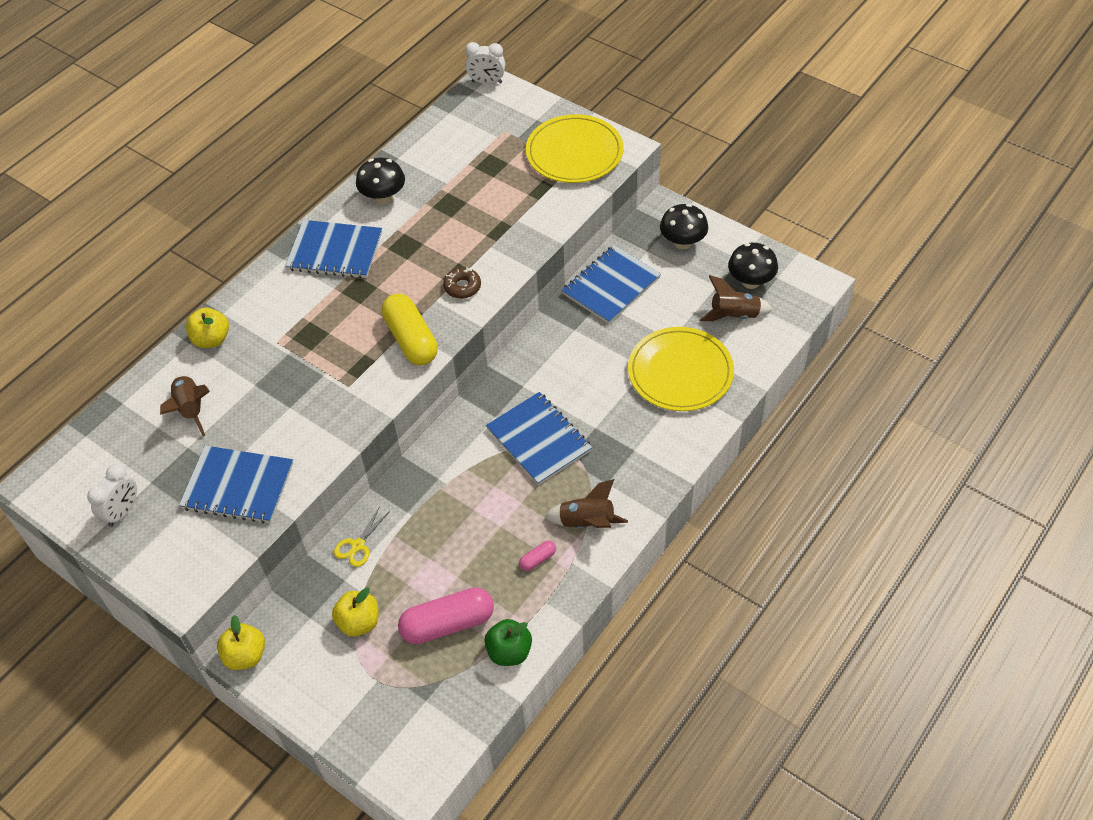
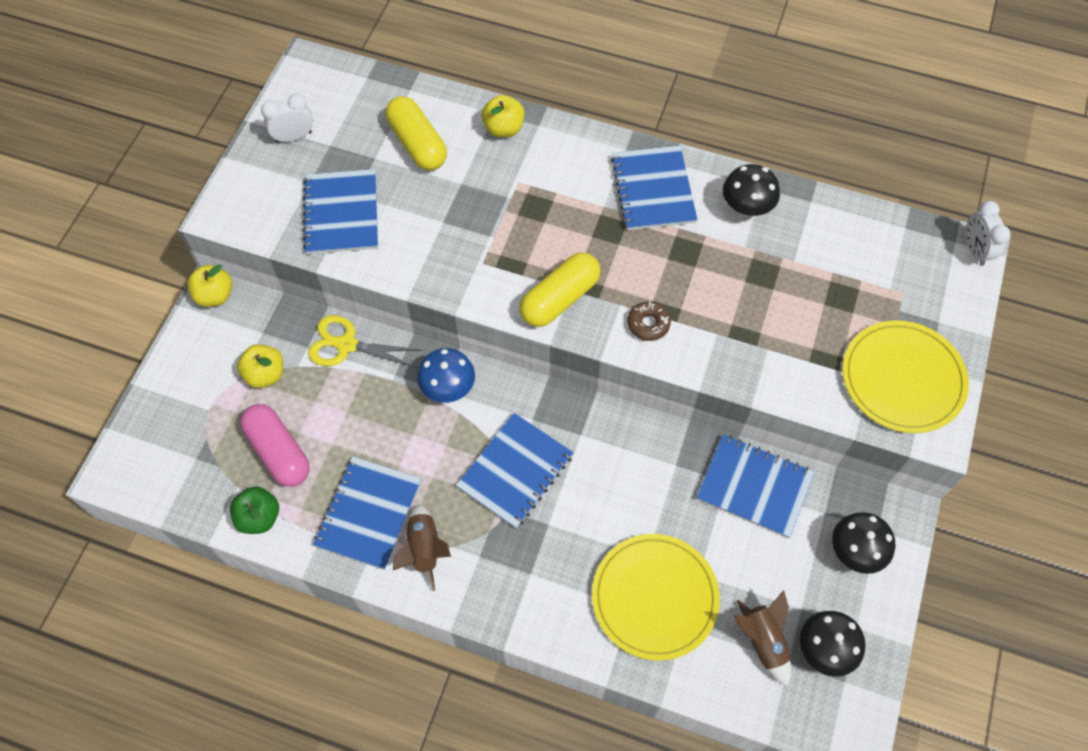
camera: 70 degrees right, 10 degrees up
white clock [87,464,137,527] -> white clock turned 150 degrees clockwise [261,93,313,143]
brown rocket [160,375,210,436] -> yellow capsule [386,96,447,170]
yellow scissors [334,506,390,567] -> yellow scissors [308,315,423,368], size x1.58
pink capsule [519,541,556,571] -> blue notebook [313,456,422,570]
none -> blue mushroom [417,348,475,403]

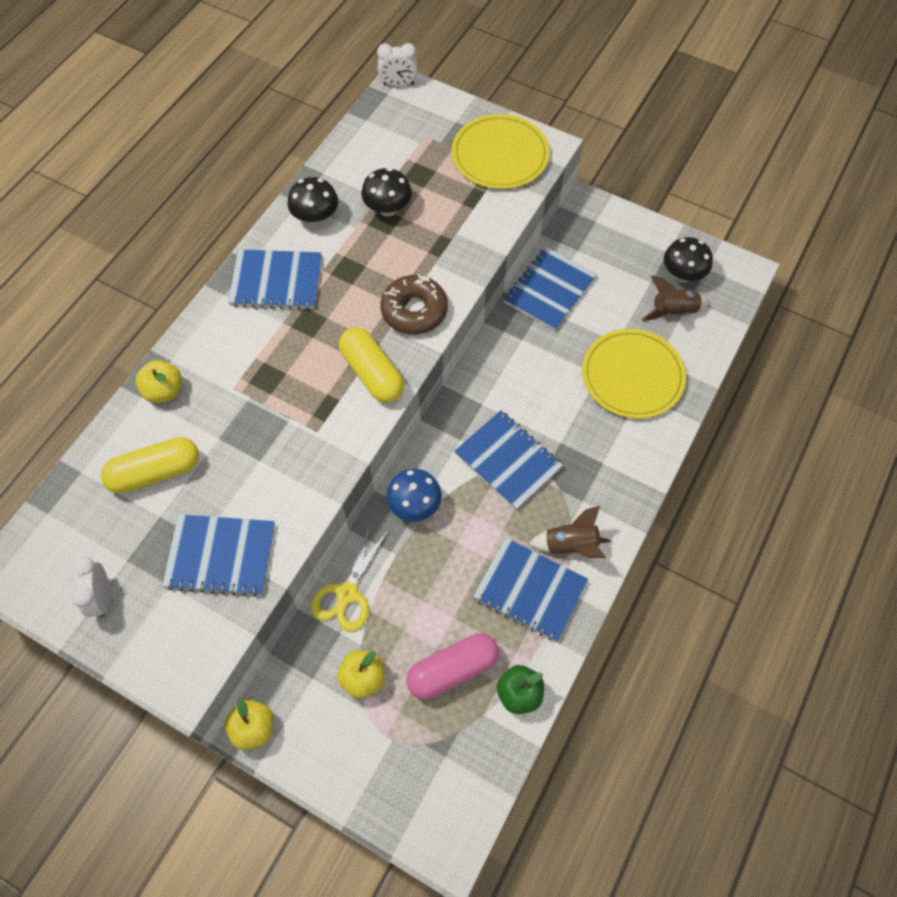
camera: 80 degrees left, 0 degrees up
brown donut [628,301,671,341] -> brown donut [380,274,448,335], size x1.75
black mushroom [832,512,895,574] -> black mushroom moved to [361,168,412,217]

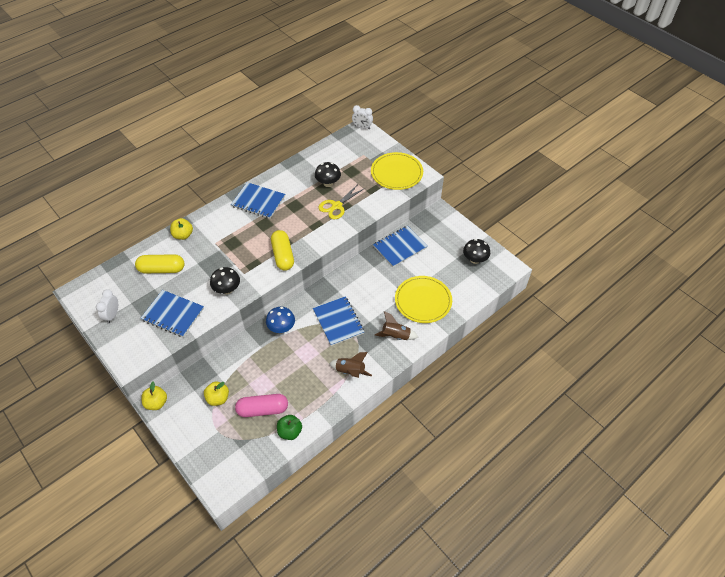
camera: 20 degrees right, 10 degrees down
black mushroom [288,177,338,226] -> black mushroom moved to [210,267,240,294]
yellow scissors [311,522,389,632] -> yellow scissors moved to [318,184,365,219]
brown donut [380,274,448,335] -> none
blue notebook [473,537,588,642] -> none
brown rocket [641,276,710,321] -> brown rocket moved to [375,311,418,340]

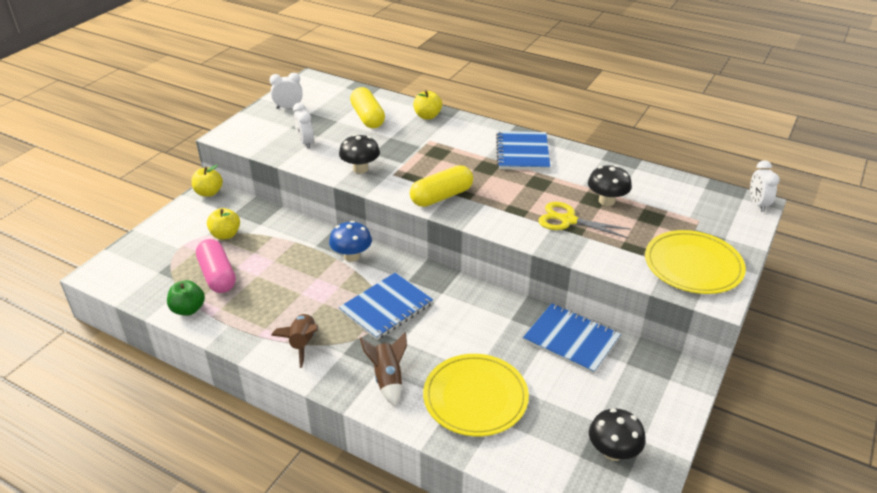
camera: 70 degrees right, 15 degrees down
blue notebook [140,290,204,337] -> white clock [293,103,314,149]

